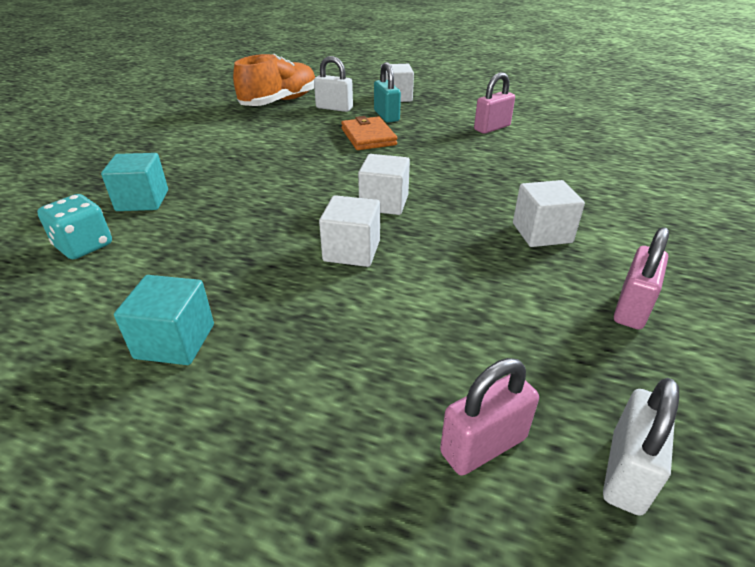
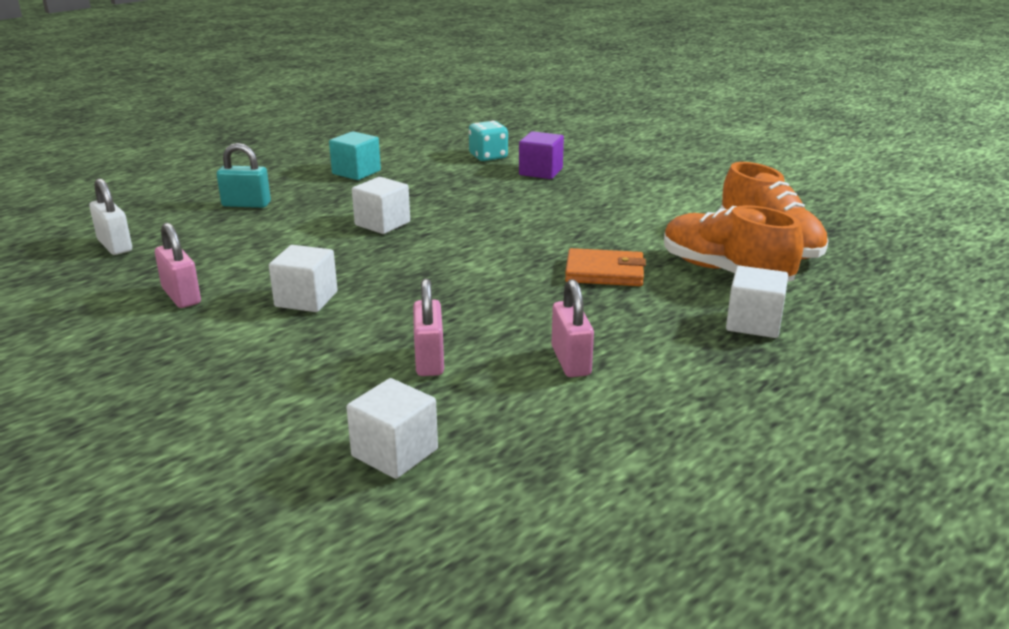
camera: 115 degrees right, 10 degrees down
turquoise cube [101,153,168,211] -> purple cube [519,131,564,179]
white padlock [314,56,353,112] -> orange shoe [664,205,804,282]
white cube [358,154,410,215] -> white cube moved to [346,378,438,479]
turquoise padlock [374,62,401,122] -> turquoise padlock moved to [217,143,271,208]
pink padlock [440,358,539,476] -> pink padlock moved to [413,278,444,376]

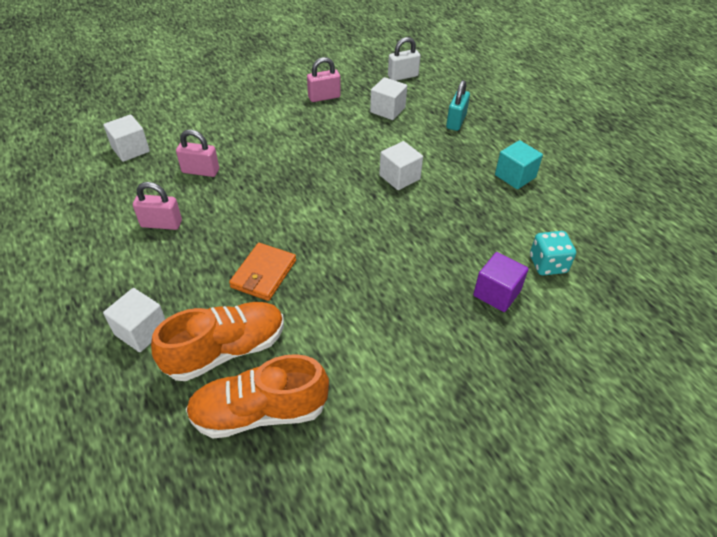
camera: 105 degrees right, 20 degrees up
white cube [269,245,338,312] -> white cube moved to [370,77,407,120]

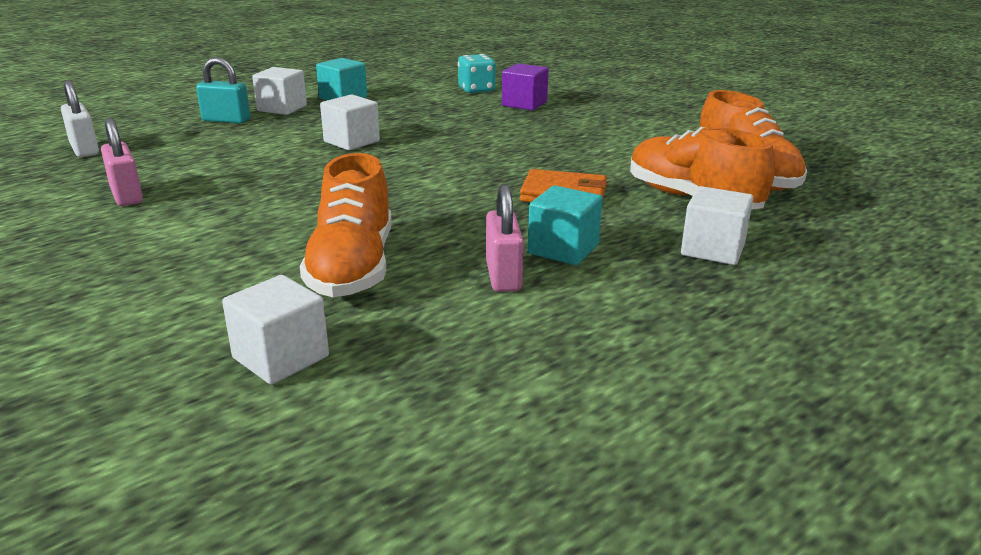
camera: 100 degrees left, 20 degrees down
pink padlock [176,130,219,177] -> orange shoe [300,153,391,297]
white cube [370,77,407,120] -> white cube moved to [252,67,307,115]
none -> turquoise cube [528,185,603,265]

